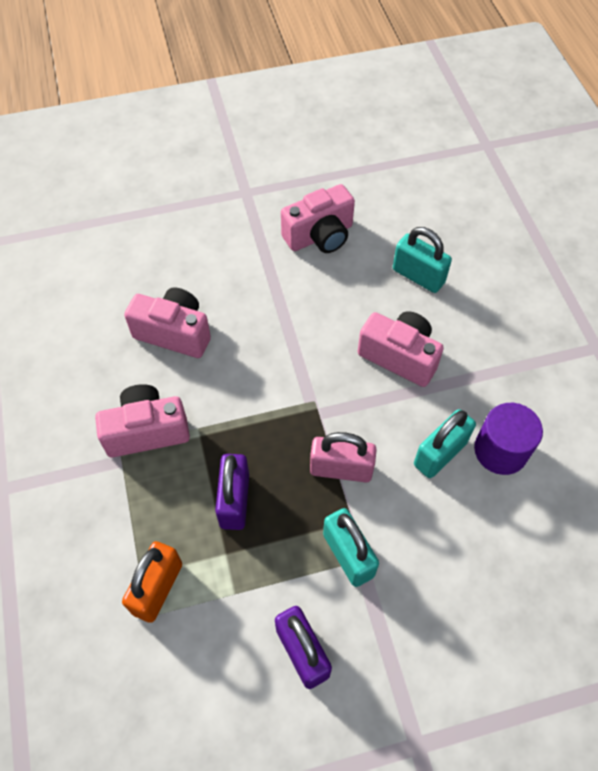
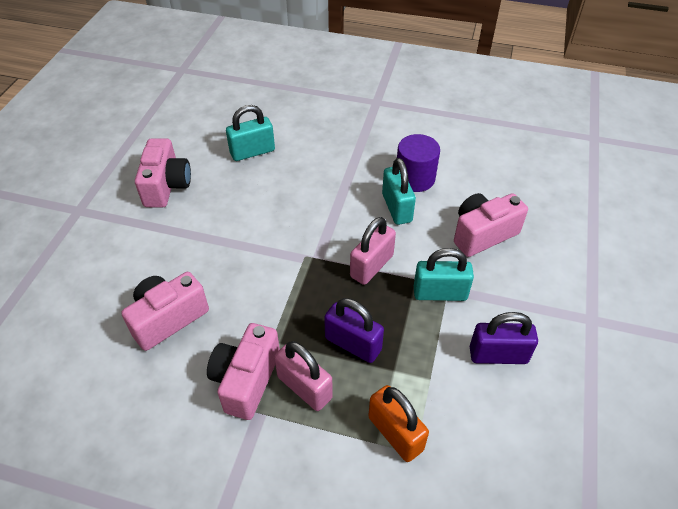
camera: 60 degrees left, 10 degrees down
pink camera [357,311,444,387] -> pink camera moved to [454,193,528,257]
none -> pink padlock [274,341,333,411]

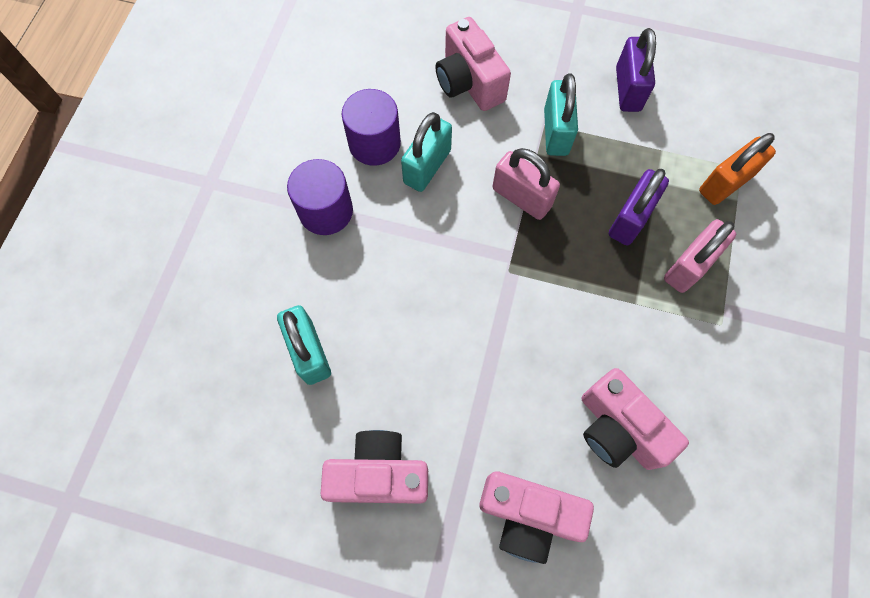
camera: 90 degrees left, 20 degrees up
pink camera [207,323,280,420] -> pink camera moved to [480,471,594,564]
turquoise padlock [382,158,416,225] -> turquoise padlock turned 45 degrees counterclockwise [401,112,452,192]
none -> purple cylinder [287,159,353,235]

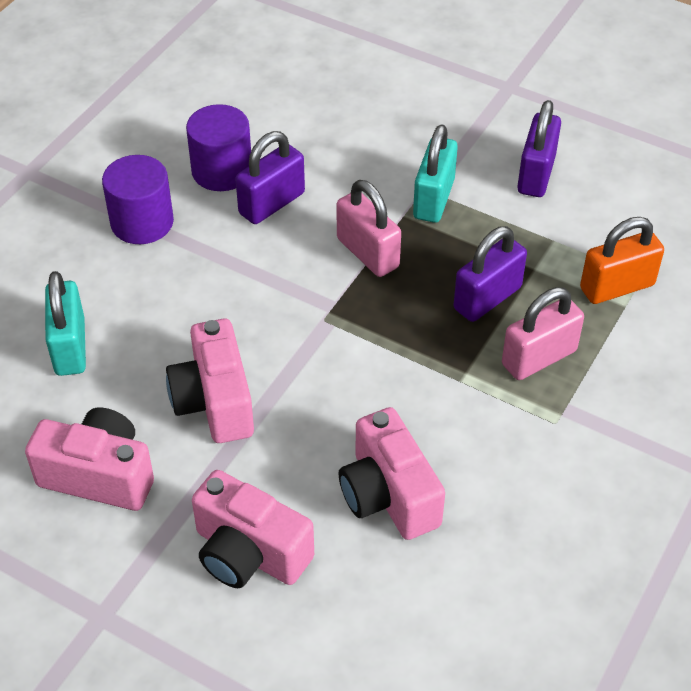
camera: 15 degrees right, 20 degrees down
turquoise padlock [401,112,452,192] -> purple padlock [235,131,305,224]
pink camera [436,17,511,111] -> pink camera moved to [166,319,254,443]

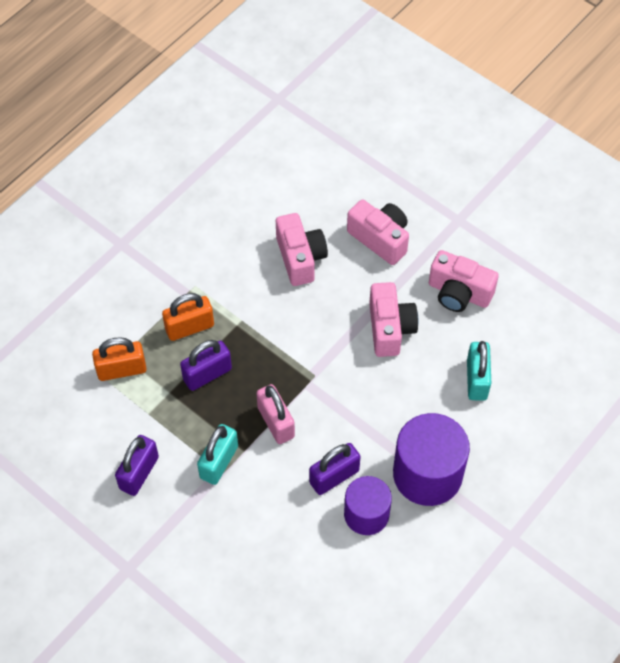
camera: 170 degrees left, 10 degrees up
purple cylinder [102,155,174,244] -> purple cylinder [393,413,470,506], size x1.56
pink padlock [502,287,584,380] -> orange padlock [162,293,214,341]

